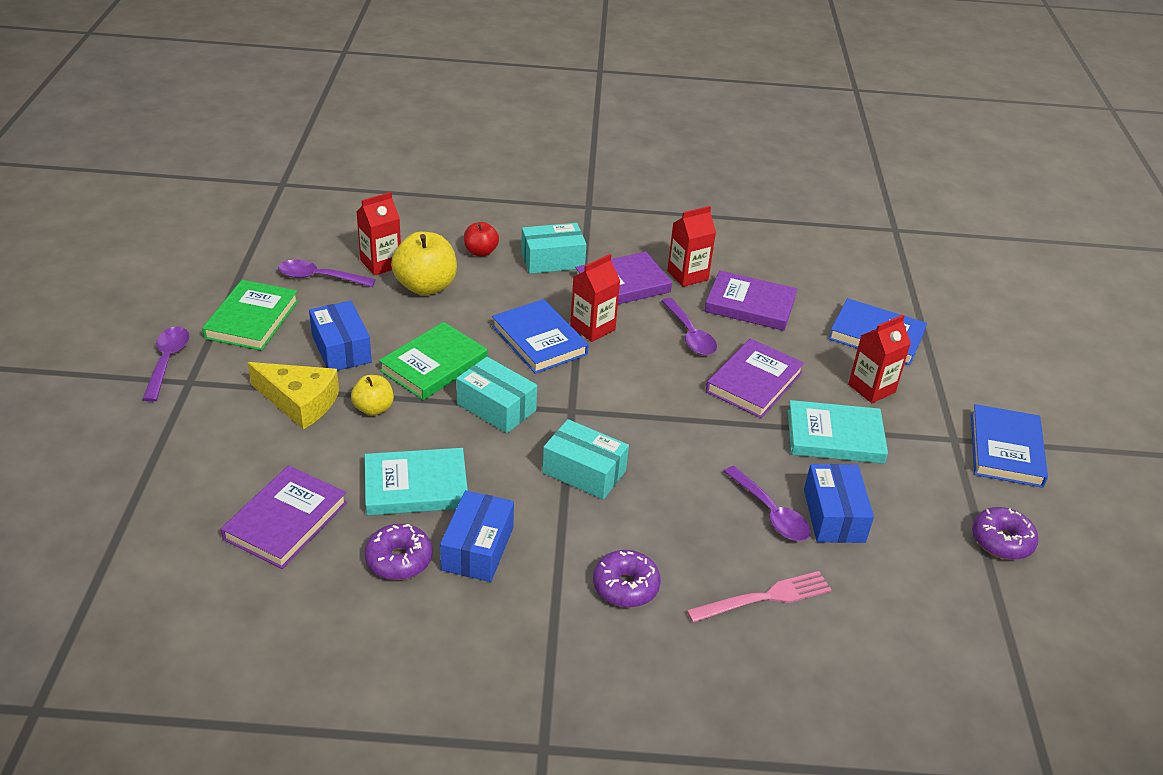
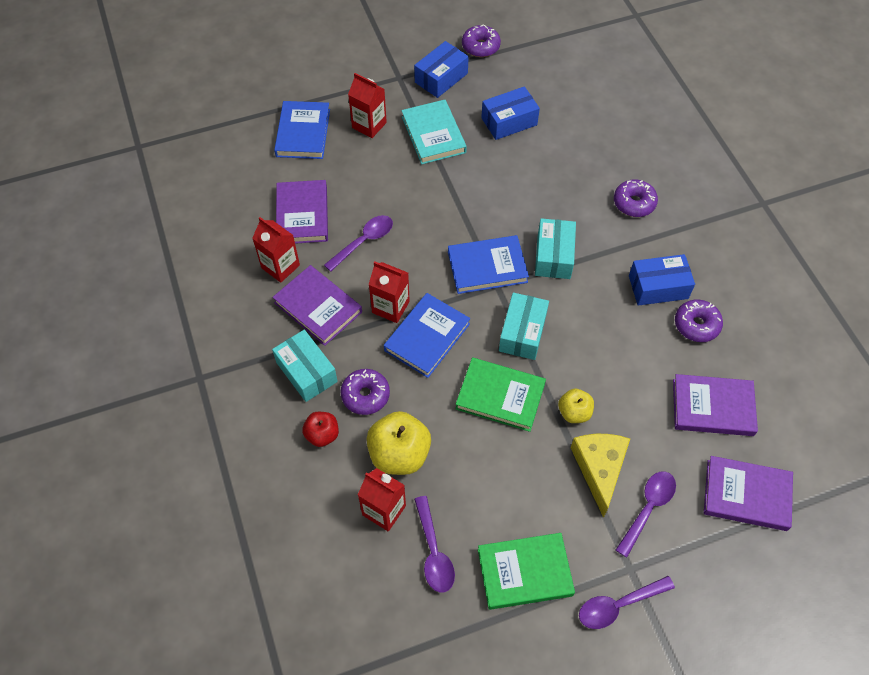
camera: 110 degrees left, 20 degrees up
blue box [309,301,372,371] -> blue box moved to [414,41,469,98]
turquoise book [365,448,468,515] -> none
pink fork [686,571,831,623] -> none
purple book [706,339,804,418] -> purple book moved to [704,456,793,531]
purple spoon [724,466,811,541] -> purple spoon moved to [616,472,676,557]
blue book [971,404,1048,488] -> blue book moved to [448,235,529,294]
none -> purple donut [341,369,390,415]

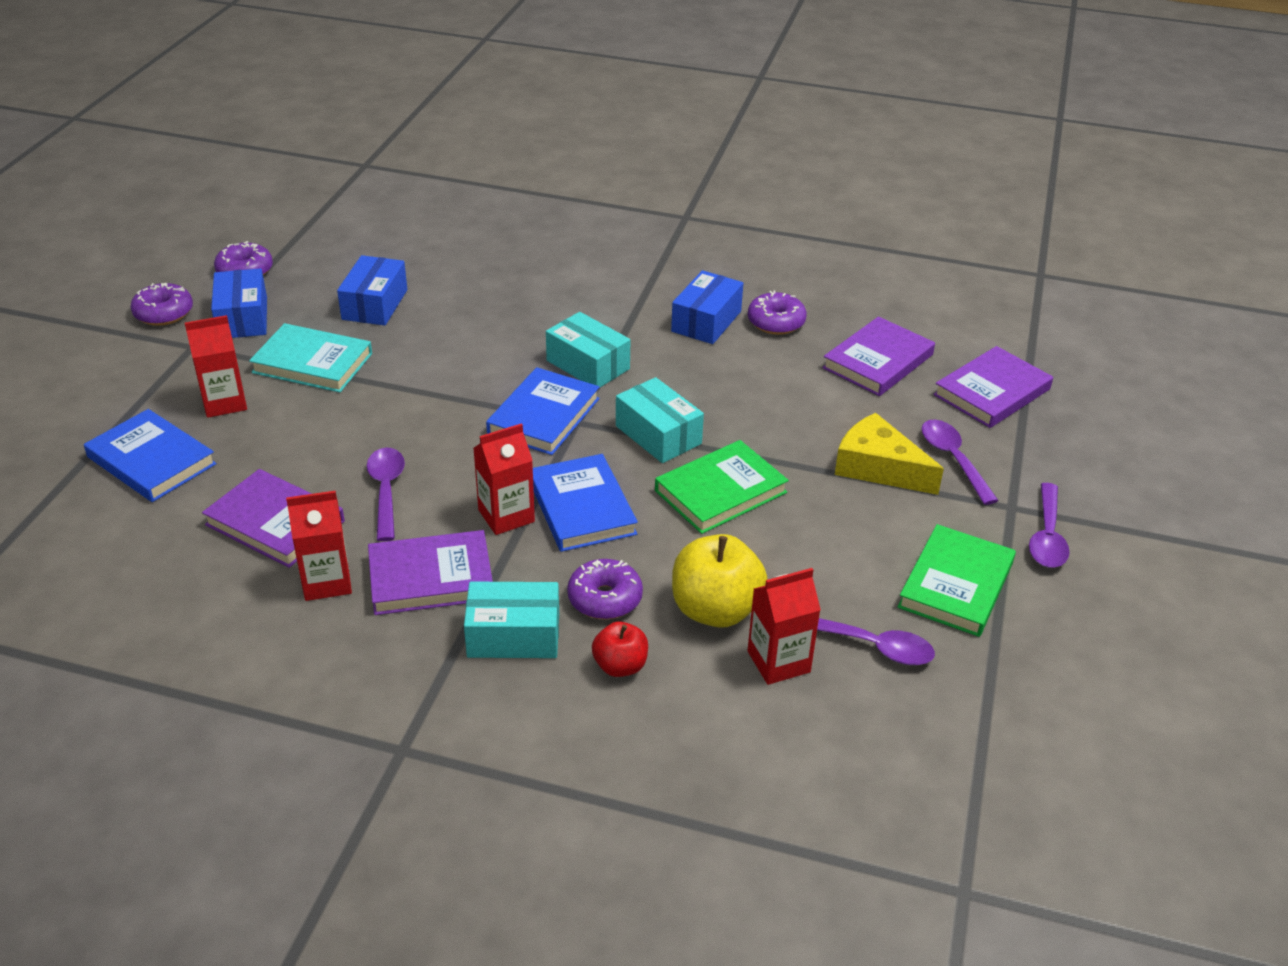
camera: 55 degrees left, 20 degrees down
yellow apple [558,388,594,423] -> none
purple donut [614,179,658,217] -> purple donut moved to [130,283,193,326]

